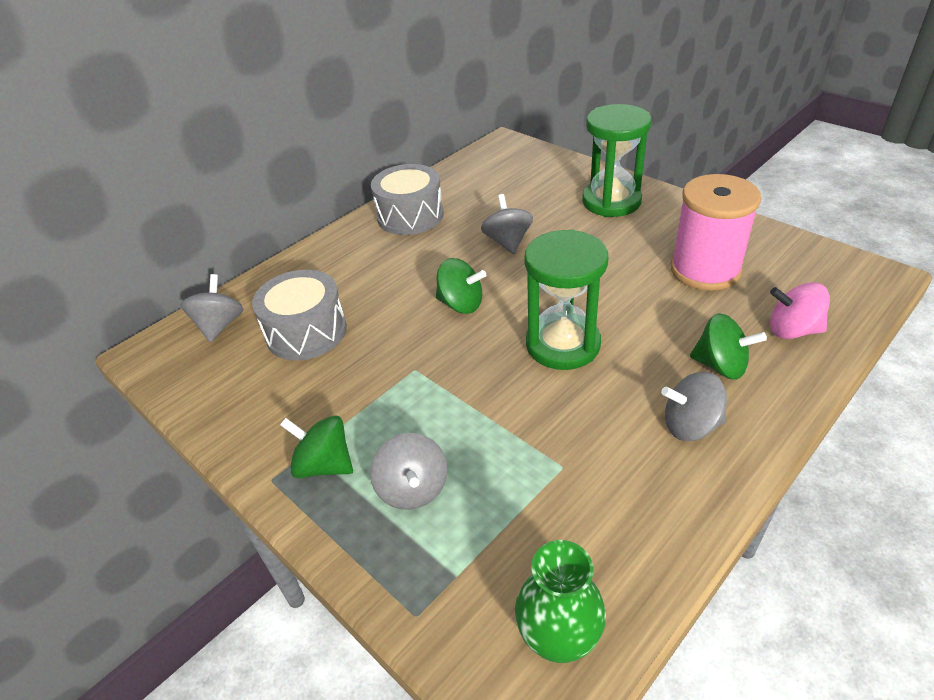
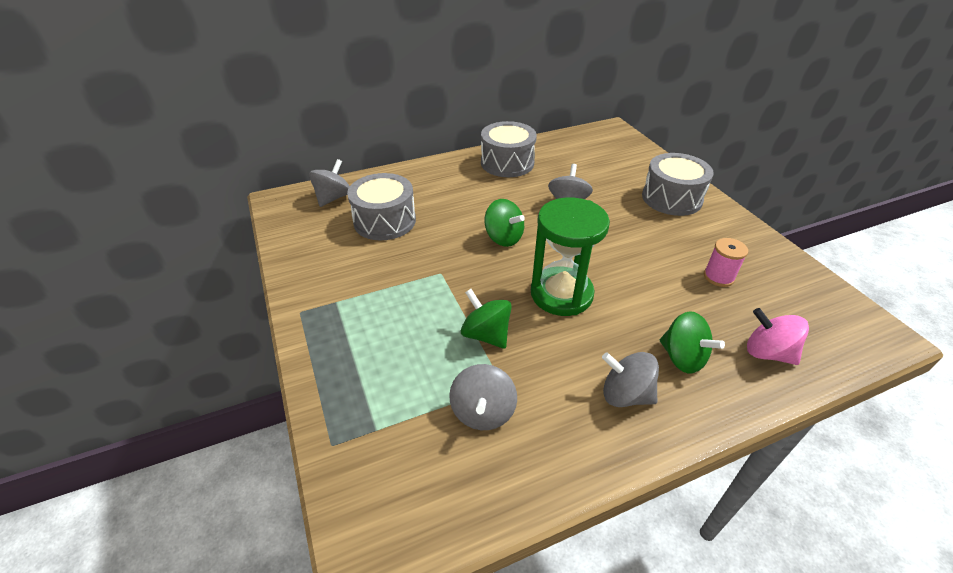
camera: 20 degrees right, 0 degrees up
green spinning top [280,415,353,478] -> green spinning top moved to [461,289,512,349]
grey spinning top [370,433,448,510] -> grey spinning top moved to [449,364,517,430]
green vase [515,540,606,663] -> none
green hourglass [582,104,652,217] -> grey drum [642,153,714,216]
pink spool [671,174,761,291] -> pink spool [704,238,748,287], size x0.48

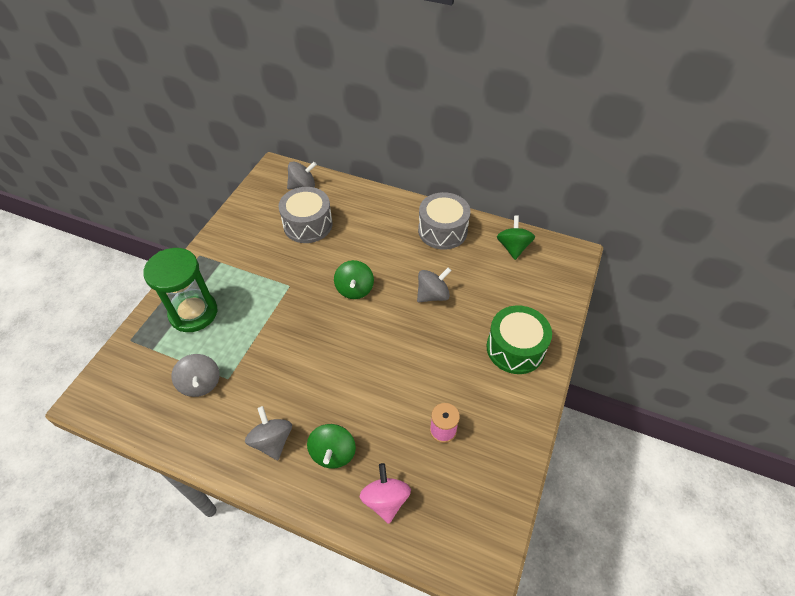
camera: 45 degrees right, 10 degrees up
grey spinning top [449,364,517,430] -> grey spinning top turned 75 degrees counterclockwise [171,354,220,397]
green spinning top [461,289,512,349] -> green spinning top moved to [497,215,535,260]
green hourglass [531,197,610,316] -> green hourglass moved to [143,248,217,332]
grey drum [642,153,714,216] -> green drum [487,306,552,374]

